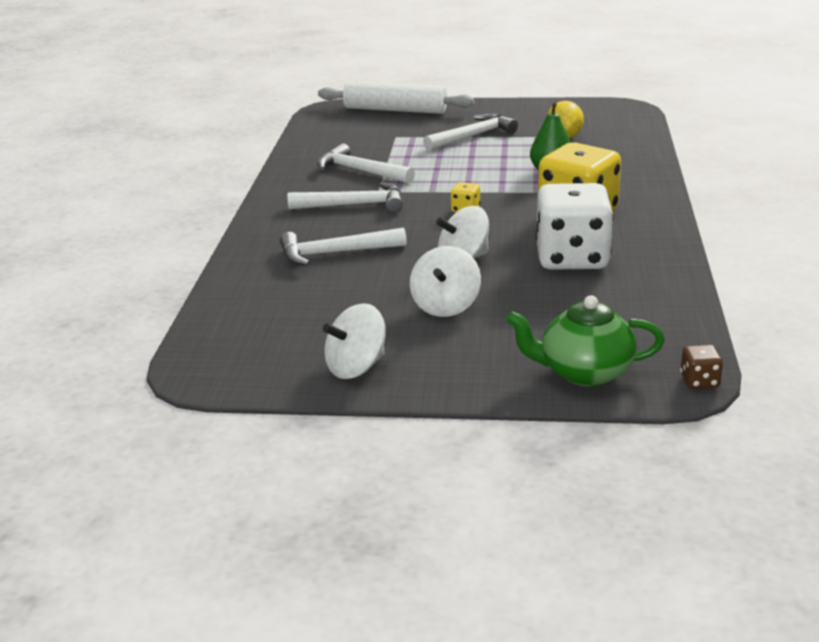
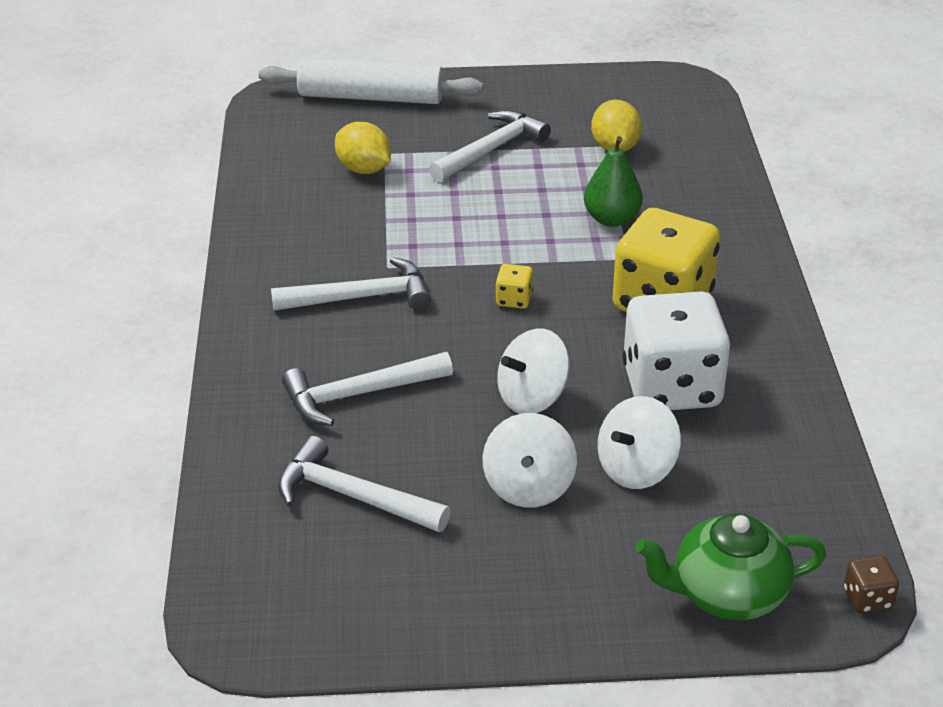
camera: 10 degrees left, 10 degrees up
white hammer [317,143,415,184] -> white hammer moved to [278,436,451,532]
white spinning top [323,303,386,379] -> white spinning top moved to [598,396,681,489]
none -> yellow lemon [335,122,391,174]

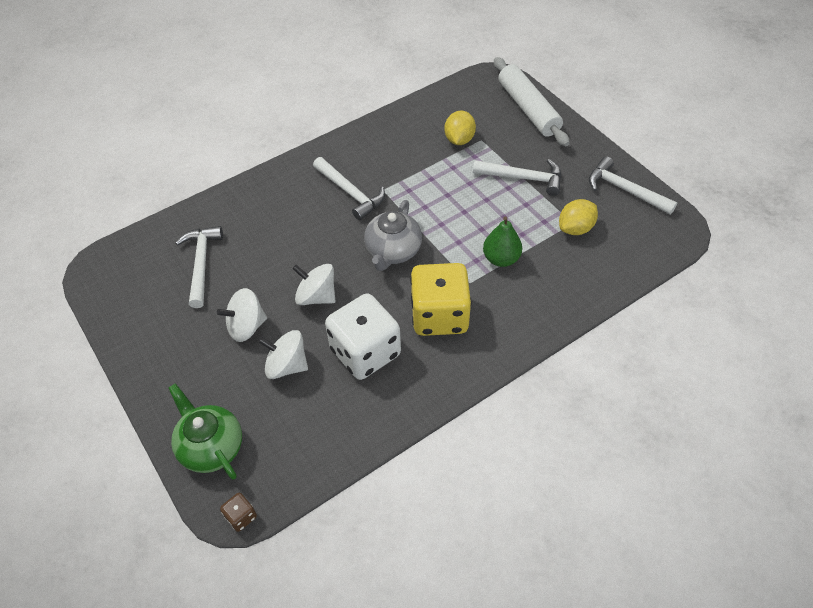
camera: 60 degrees right, 15 degrees up
white hammer [282,352,453,426] -> white hammer moved to [589,156,678,215]
yellow dice [495,264,533,309] -> grey teapot [364,200,422,271]

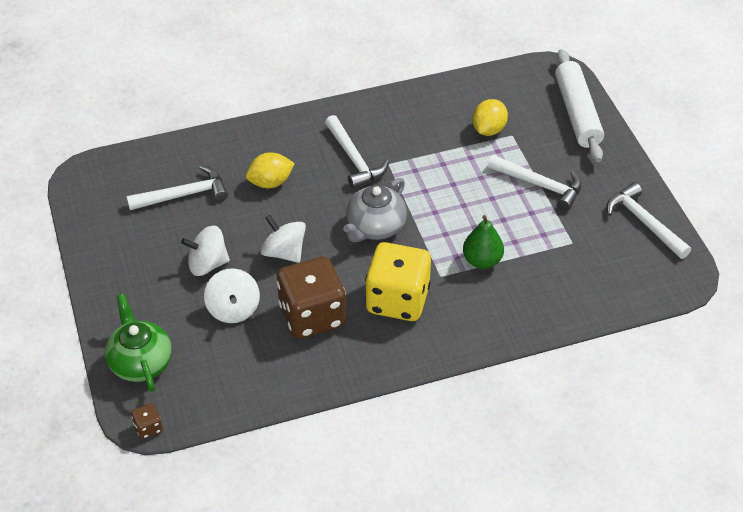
camera: 15 degrees right, 5 degrees down
white hammer [175,226,223,308] -> white hammer turned 60 degrees clockwise [126,166,228,210]
white spinning top [258,330,308,379] -> white spinning top turned 135 degrees counterclockwise [204,268,260,323]
white dice [325,293,401,380] -> brown dice [277,256,346,339]
yellow lemon [559,199,598,235] -> yellow lemon moved to [246,152,295,188]

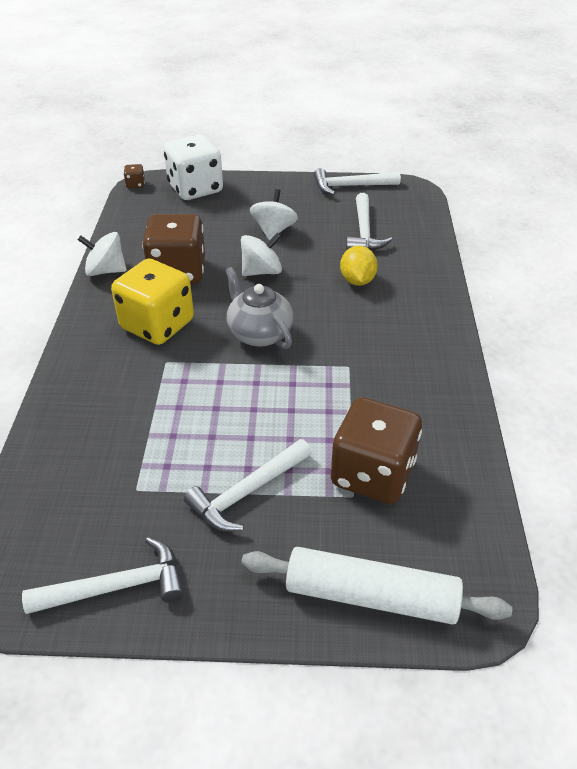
camera: 110 degrees right, 5 degrees down
green teapot [105,294,172,392] -> white dice [163,135,223,200]
white spinning top [204,268,260,323] -> white spinning top moved to [78,232,127,276]
white hammer [325,115,389,189] -> white hammer moved to [314,168,401,195]
green pear [463,215,504,269] -> none
yellow lemon [473,99,508,136] -> brown dice [331,397,422,504]

